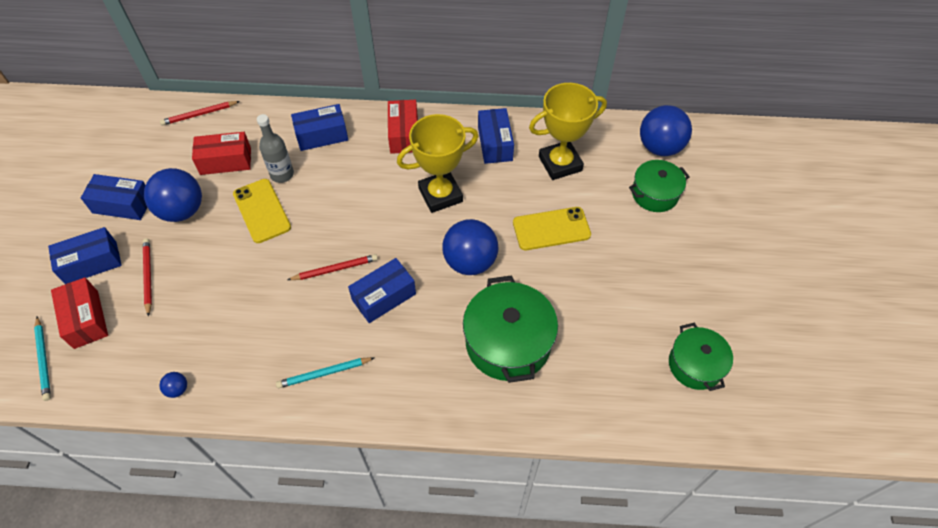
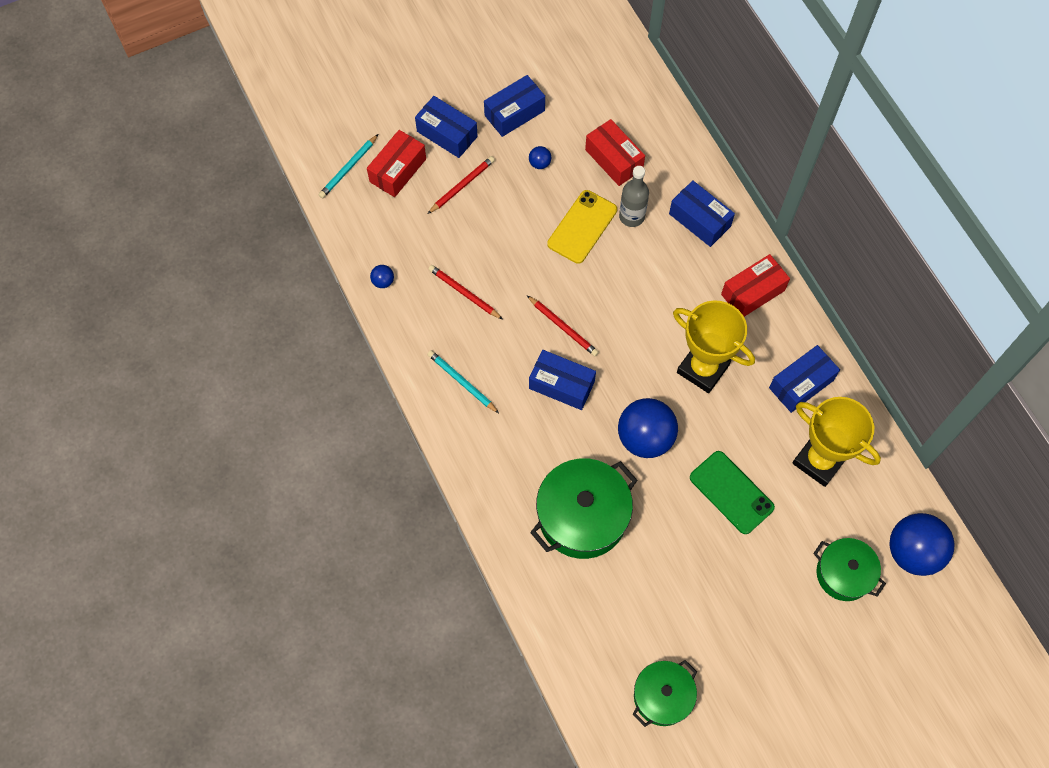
camera: 60 degrees right, 10 degrees up
blue box [81,174,148,220] -> blue box turned 75 degrees clockwise [484,75,545,137]
blue ball [144,168,202,222] -> blue ball [529,146,551,169], size x0.42
red pencil [160,101,240,125] -> red pencil moved to [428,265,503,320]
yellow phone [513,207,591,250] -> green phone [690,451,775,534]

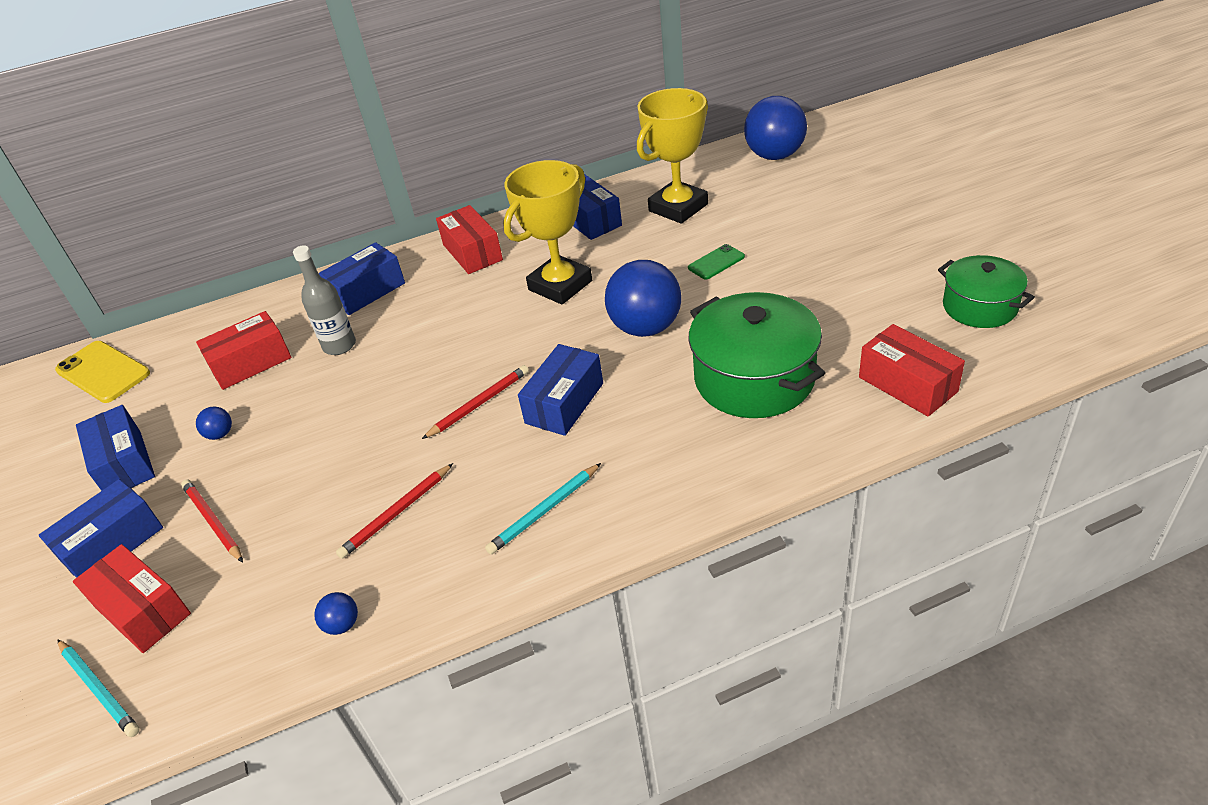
camera: 80 degrees left, 25 degrees down
yellow phone [547,190,617,264] -> yellow phone moved to [55,341,150,403]
green phone [690,451,775,534] -> green phone [688,244,745,279], size x0.57
green pot [813,538,886,601] -> none
none -> red box [859,324,965,417]

